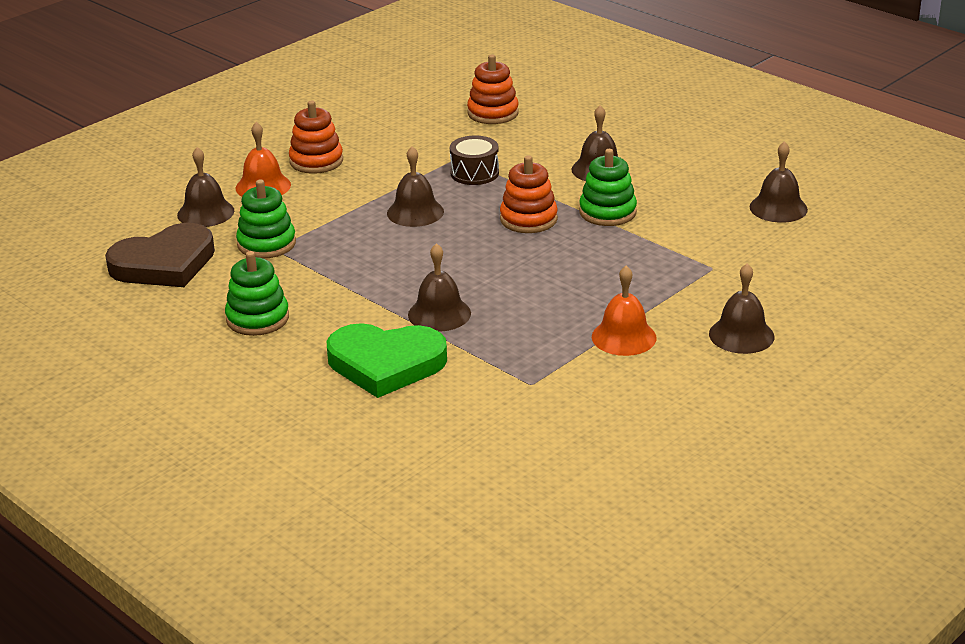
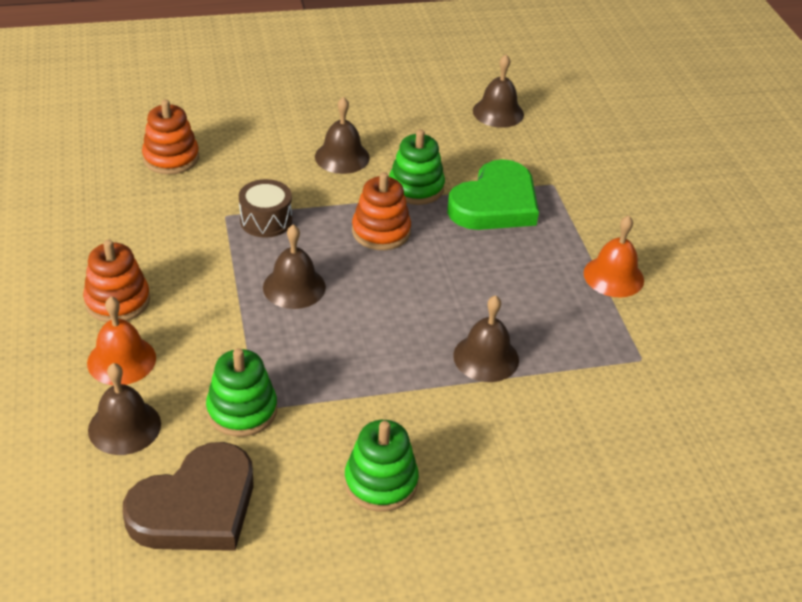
camera: 60 degrees left, 10 degrees up
brown heart [105,223,215,287] -> brown heart turned 45 degrees clockwise [123,442,254,551]
green heart [327,323,447,398] -> green heart moved to [447,159,539,230]
brown bell [709,263,774,354] -> none

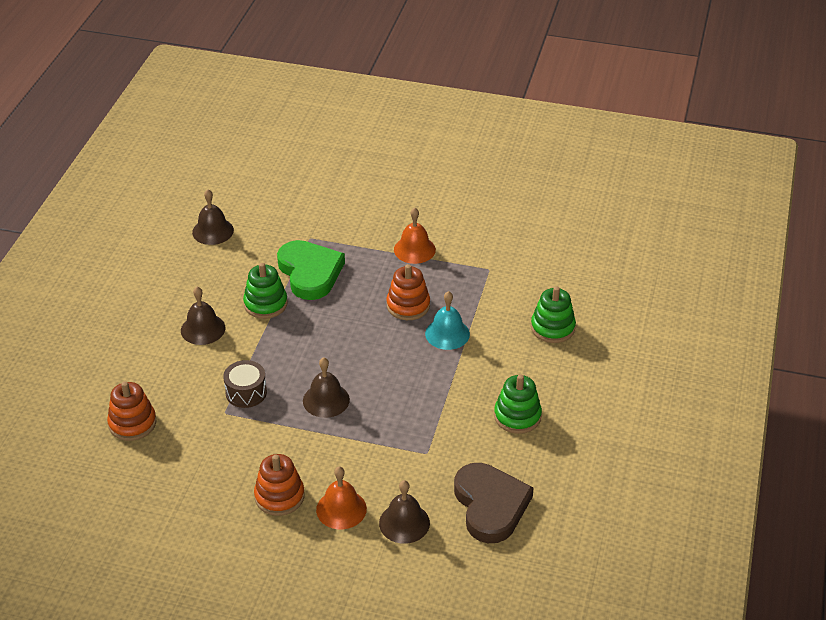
camera: 60 degrees left, 0 degrees up
green stacking toy [206,348,277,437] -> green stacking toy moved to [531,286,576,343]
orange stacking toy [352,172,411,250] -> orange stacking toy moved to [386,264,430,320]
brown bell [453,295,519,382] -> turquoise bell [425,291,470,350]

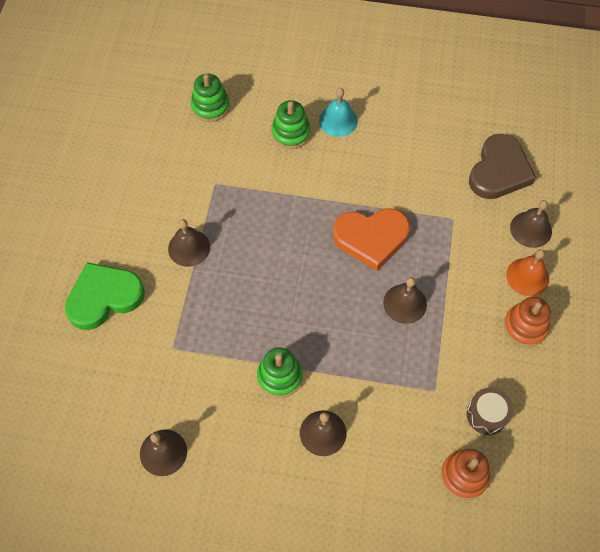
camera: 95 degrees left, 20 degrees up
brown drum [223,360,267,408] -> brown drum moved to [467,387,513,435]
green heart [277,240,345,300] -> green heart moved to [65,262,145,330]
orange stacking toy [386,264,430,320] -> none
orange bell [394,208,436,264] -> brown bell [168,219,210,267]
turquoise bell [425,291,470,350] -> turquoise bell moved to [319,88,358,137]
brown heart [454,463,534,543] -> brown heart turned 135 degrees clockwise [469,134,536,199]
green stacking toy [494,374,542,434] -> green stacking toy moved to [191,74,230,122]
none -> orange heart [333,208,410,271]

